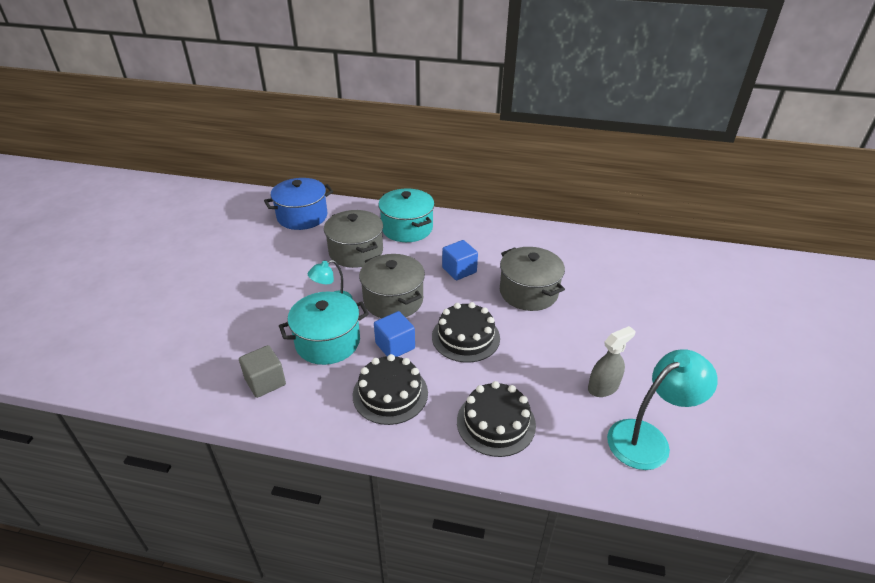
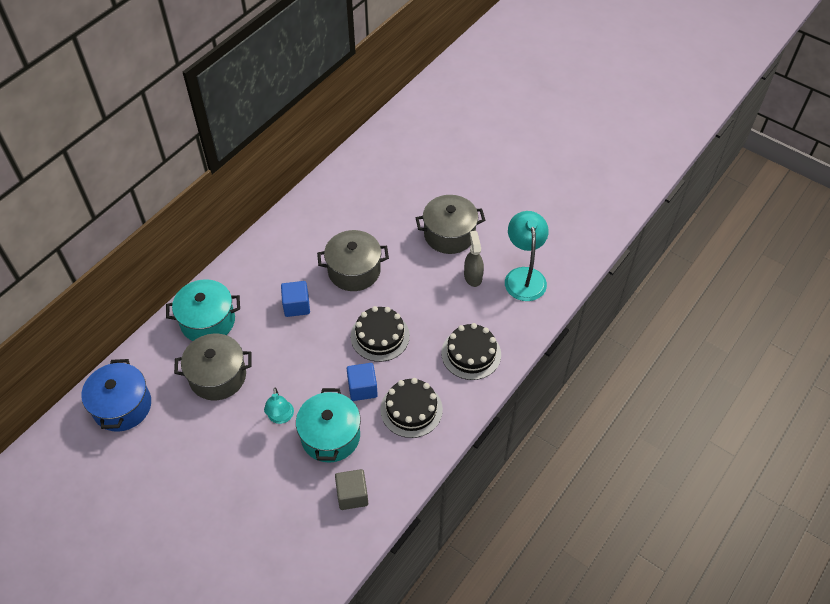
camera: 65 degrees left, 15 degrees up
grey pot [359,254,425,318] -> grey pot moved to [416,195,485,254]

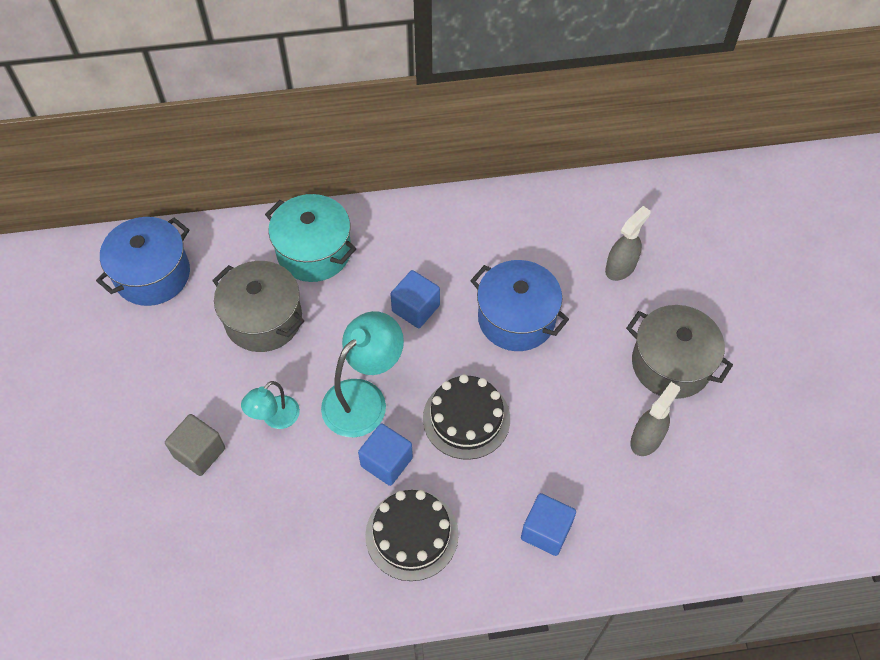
camera: 45 degrees right, 5 degrees up
turquoise pot [296,388,361,463] -> none
grey pot [317,230,389,291] -> blue pot [470,260,569,351]
grey cube [335,469,368,510] -> grey cube moved to [165,414,225,476]
black cake [441,323,501,380] -> blue cube [521,493,576,556]
turquoise lamp [505,211,549,301] -> turquoise lamp moved to [321,311,404,437]
none -> grey spray bottle [605,206,650,281]

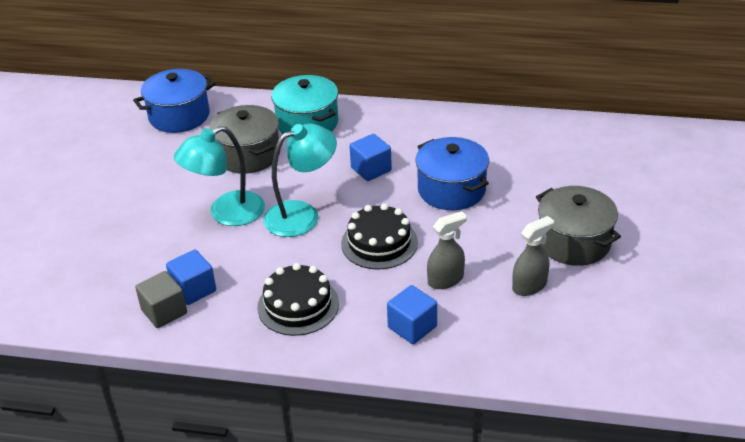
camera: 20 degrees right, 20 degrees down
grey cube [165,414,225,476] -> grey cube moved to [135,271,187,328]
turquoise lamp [241,381,300,429] -> turquoise lamp [174,126,265,226], size x1.75
blue cube [358,423,413,486] -> blue cube moved to [166,249,216,305]
grey spray bottle [605,206,650,281] -> grey spray bottle moved to [427,211,467,289]

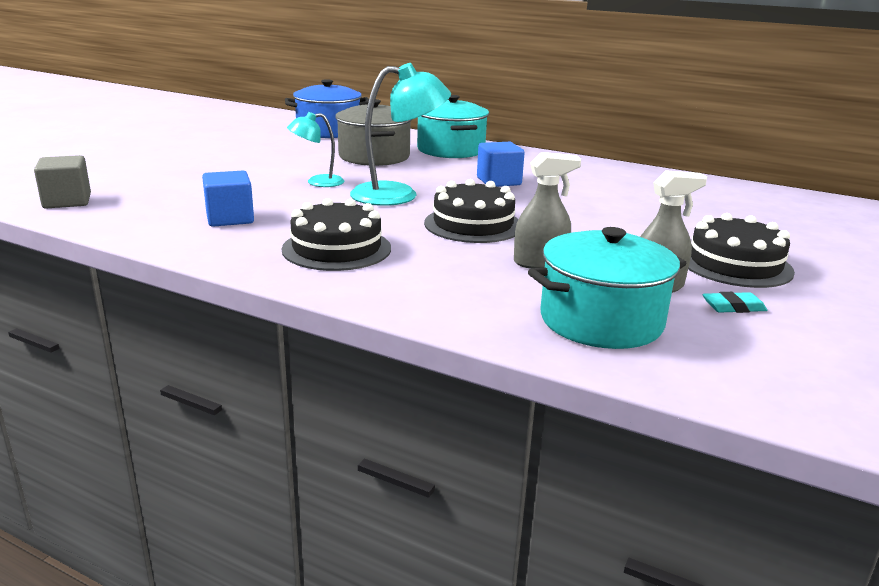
camera: 15 degrees right, 15 degrees down
grey cube [135,271,187,328] -> grey cube moved to [34,155,91,209]
turquoise lamp [174,126,265,226] -> turquoise lamp [287,112,344,187], size x0.57
blue cube [387,285,437,344] -> none
blue pot [415,137,489,210] -> none
grey pot [536,186,621,266] -> black cake [688,213,795,288]
none -> turquoise pot [528,227,687,349]
none -> turquoise eraser [702,292,767,313]

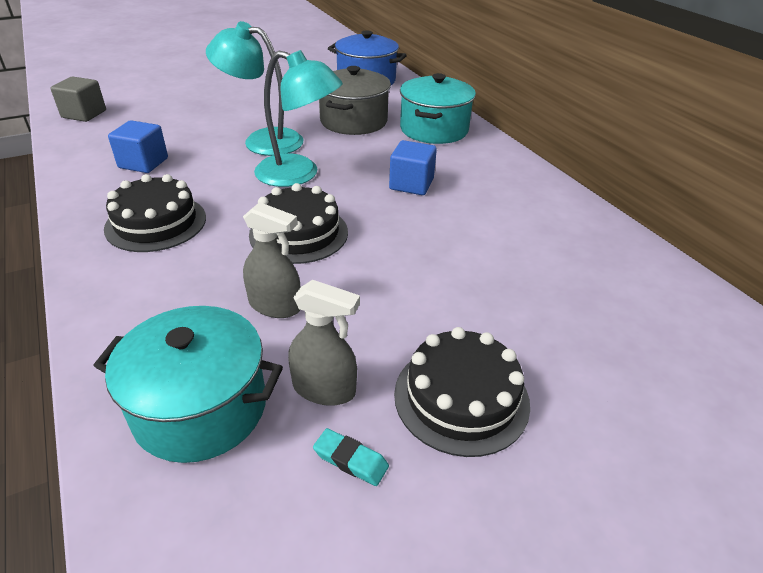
camera: 35 degrees right, 15 degrees up
turquoise lamp [287,112,344,187] -> turquoise lamp [206,21,304,156], size x1.75

